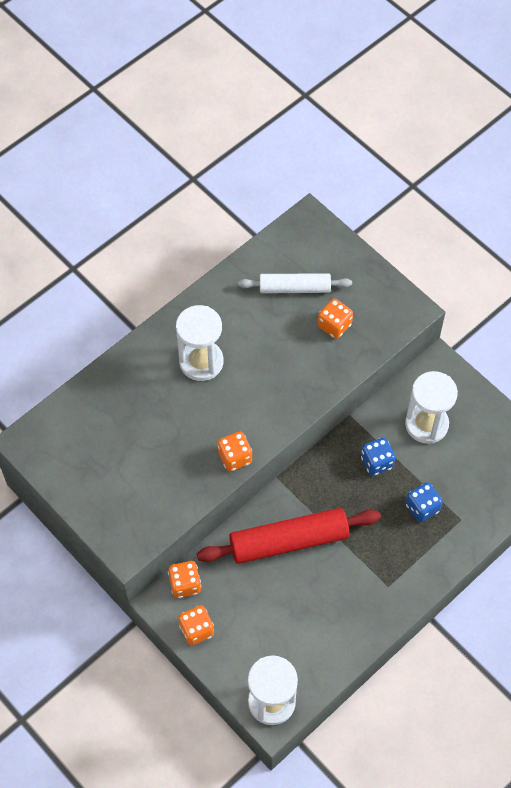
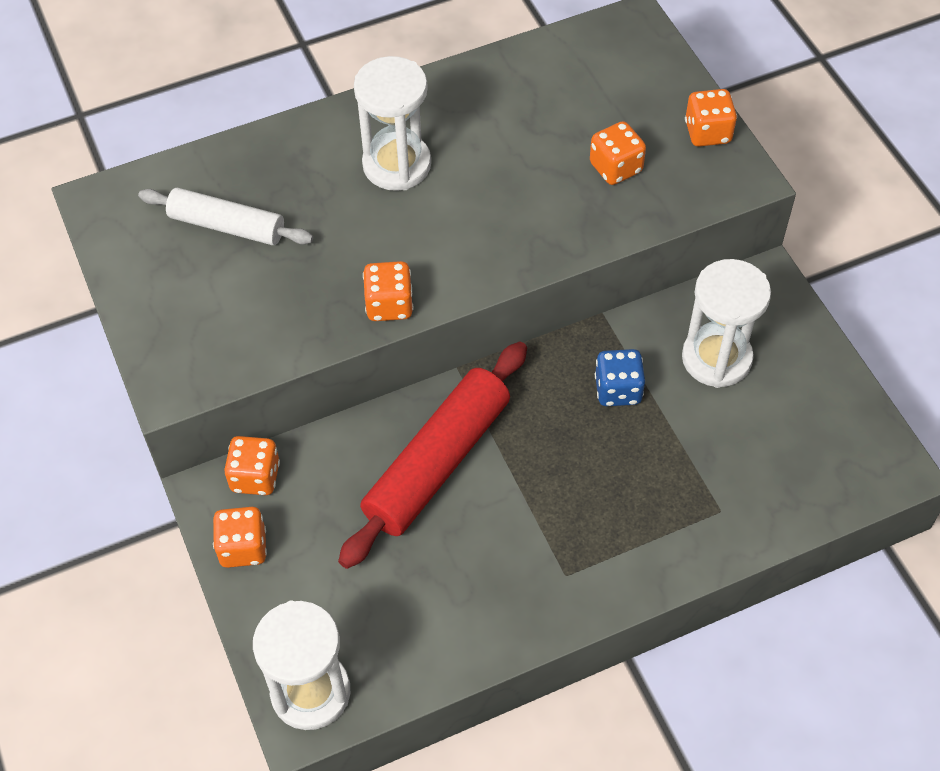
camera: 20 degrees right, 5 degrees down
red rolling pin [197,508,381,564] -> red rolling pin turned 60 degrees counterclockwise [338,342,527,569]
white rolling pin [238,273,352,293] -> white rolling pin moved to [138,188,313,245]
blue dice [406,482,442,522] -> none
none -> orange dice [685,89,737,147]

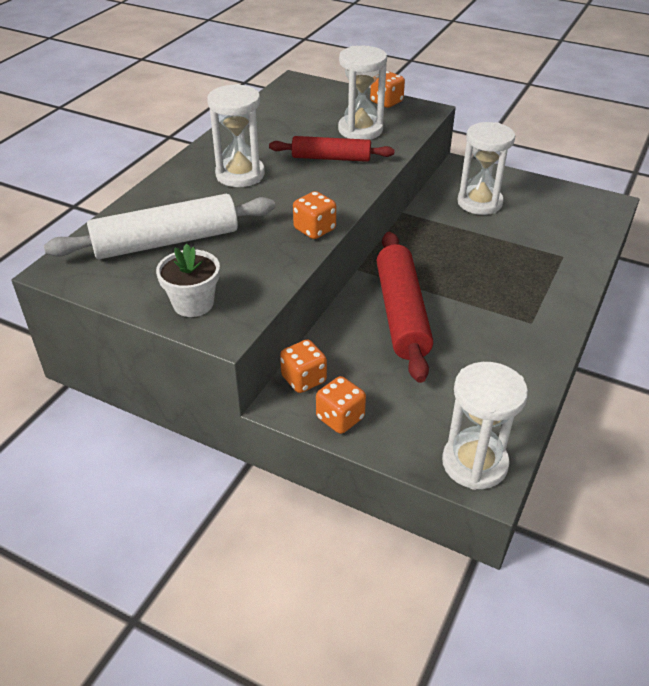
camera: 40 degrees left, 15 degrees down
white rolling pin [138,188,313,245] -> white rolling pin [44,194,275,259], size x1.57
orange dice [590,121,646,185] -> white hourglass [338,46,387,140]
blue dice [595,349,645,406] -> none
none -> white flower pot [156,244,220,317]
none -> red rolling pin [269,136,395,162]

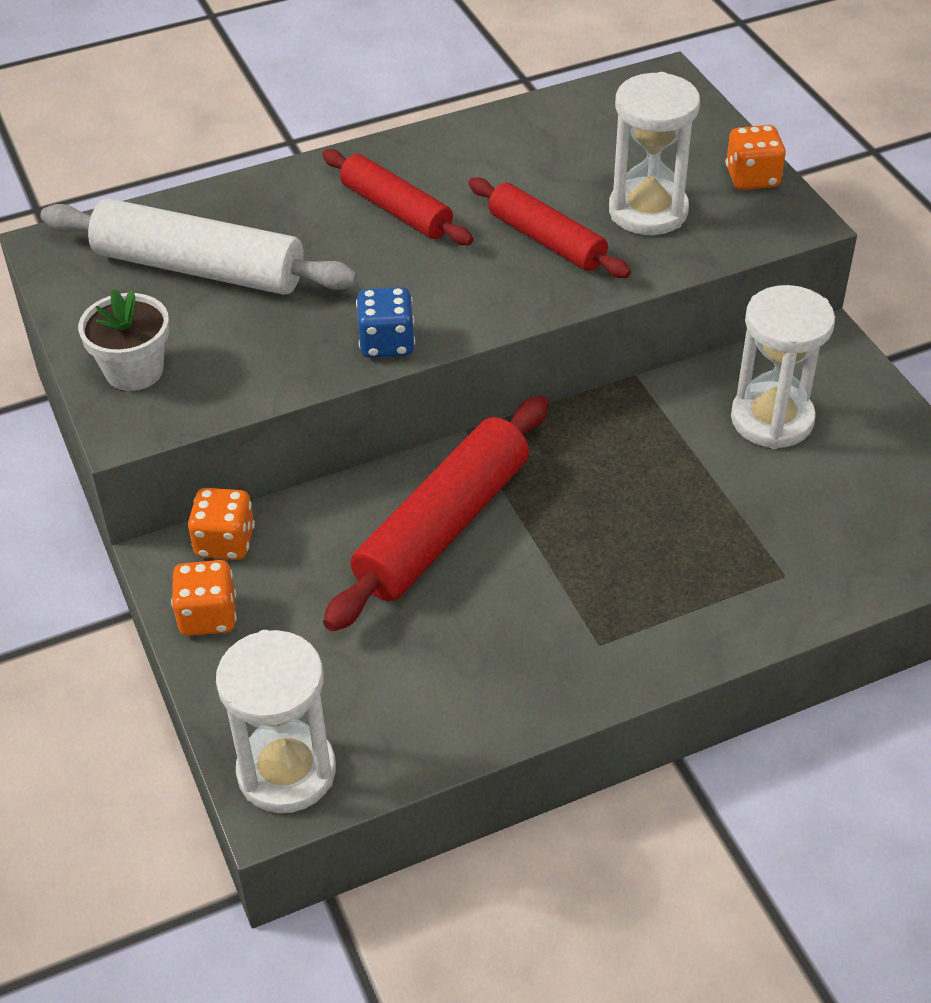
camera: 40 degrees right, 5 degrees up
white hourglass [207,84,265,187] -> red rolling pin [322,149,473,245]
orange dice [293,191,336,239] -> blue dice [356,287,415,358]

